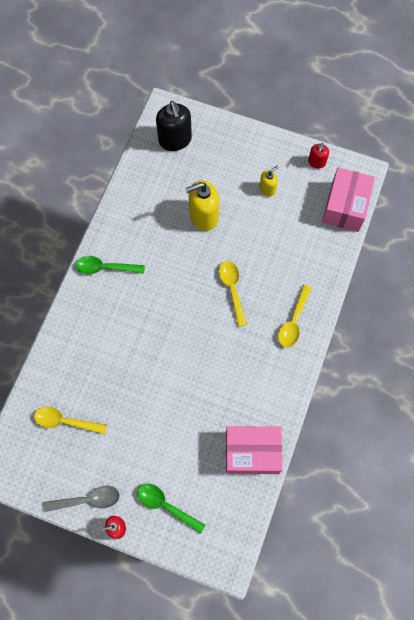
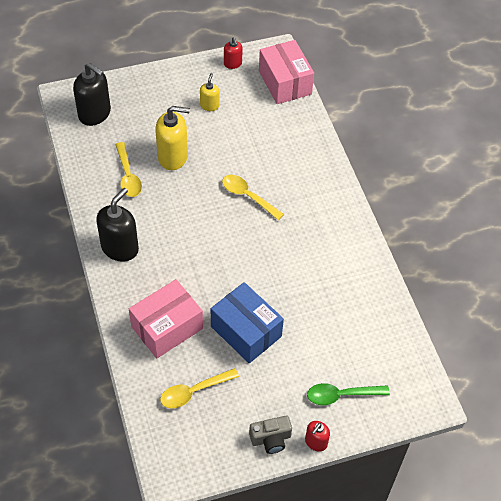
camera: 40 degrees left, 15 degrees down
grey spoon [44,486,120,512] -> grey camera [249,416,292,454]
green spoon [76,256,145,274] -> black soap dispenser [96,188,139,262]
yellow soap dispenser [185,180,219,231] -> yellow soap dispenser turned 120 degrees counterclockwise [155,106,190,170]
pink box [226,426,282,474] -> pink box moved to [129,279,203,359]
yellow spoon [278,285,312,348] -> yellow spoon moved to [115,142,142,197]
none -> blue box [211,282,284,363]

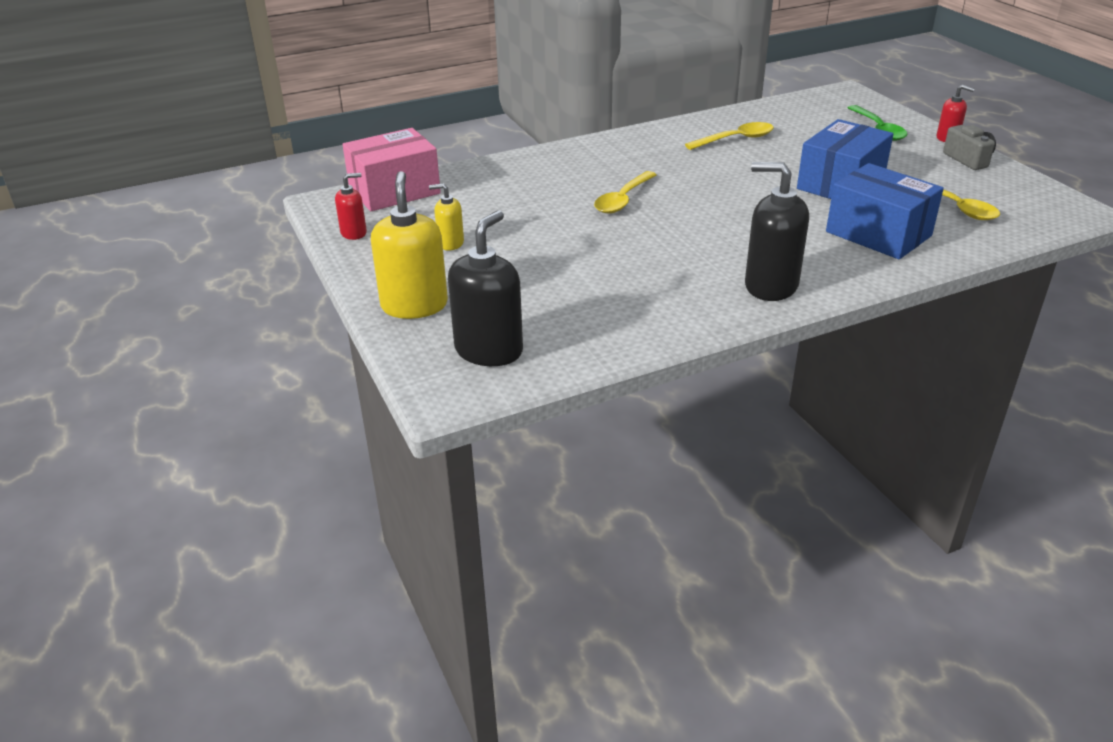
camera: 95 degrees left, 20 degrees down
yellow spoon [115,142,142,197] -> yellow spoon moved to [685,122,774,150]
pink box [129,279,203,359] -> blue box [826,163,944,259]
yellow soap dispenser [155,106,190,170] -> yellow soap dispenser moved to [371,171,448,319]

